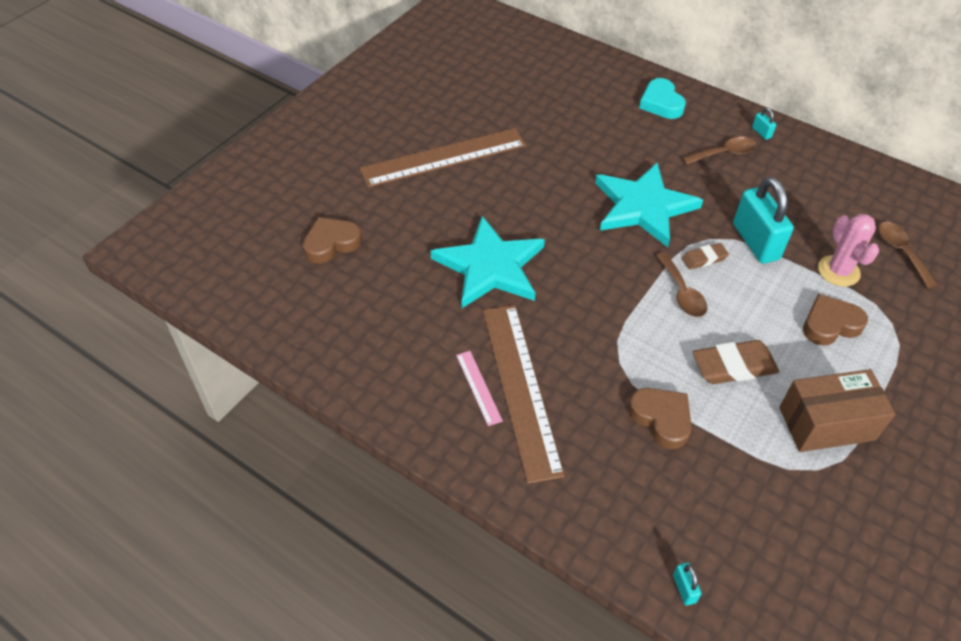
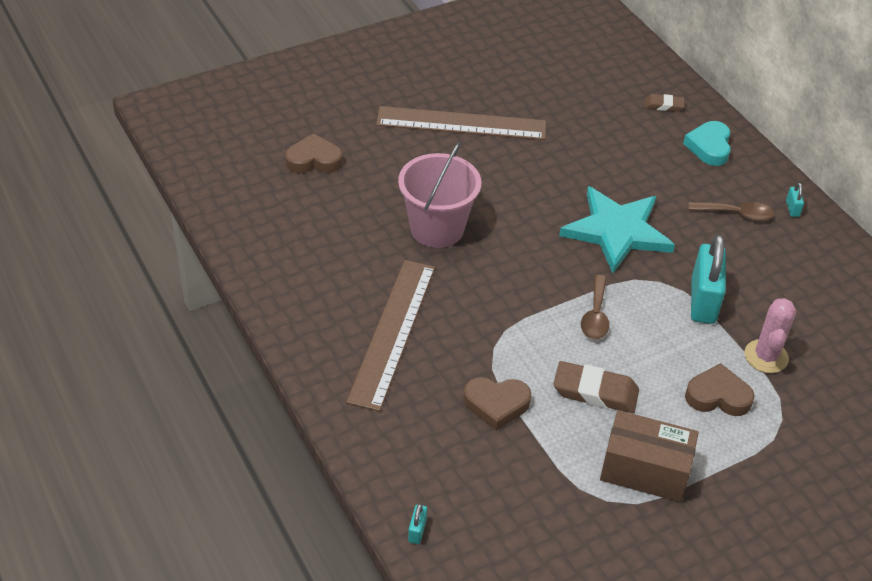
camera: 25 degrees right, 5 degrees down
turquoise star [431,216,545,308] -> pink bucket [398,142,481,248]
pink ruler [456,351,503,426] -> none
brown heart [628,388,692,449] -> brown heart turned 105 degrees clockwise [463,377,531,430]
brown eraser [682,243,729,270] -> brown eraser moved to [645,94,684,112]
brown spoon [878,222,938,289] -> none

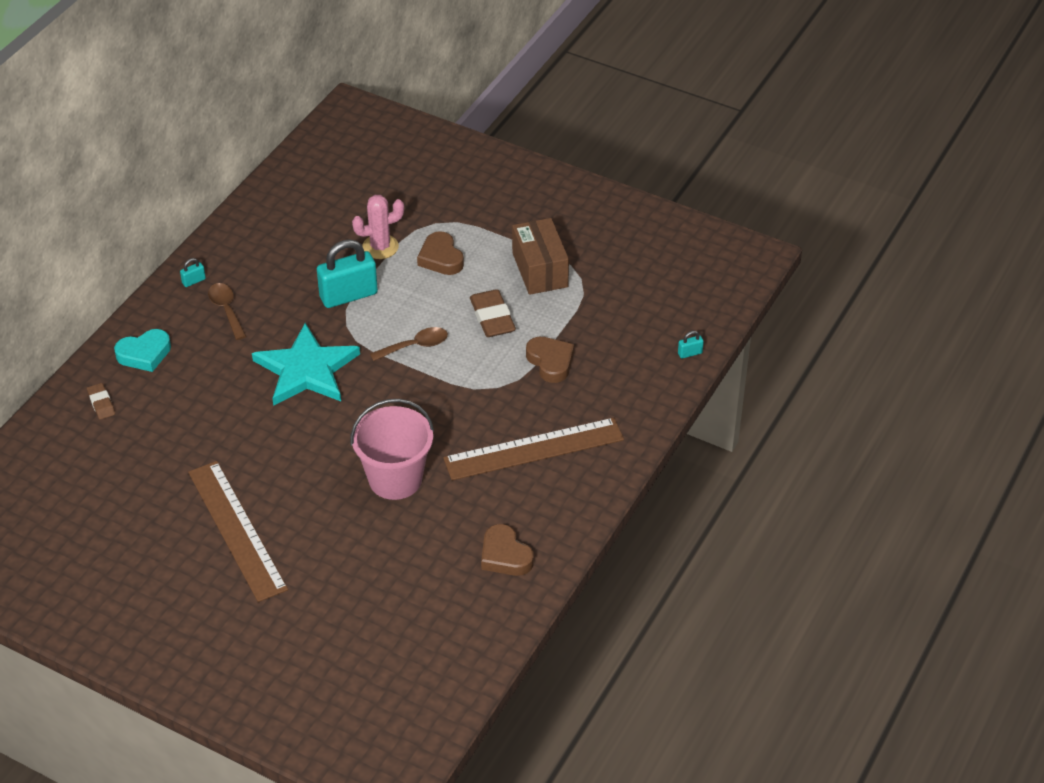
camera: 120 degrees left, 0 degrees up
brown heart [285,133,343,173] -> brown heart moved to [481,524,534,576]

